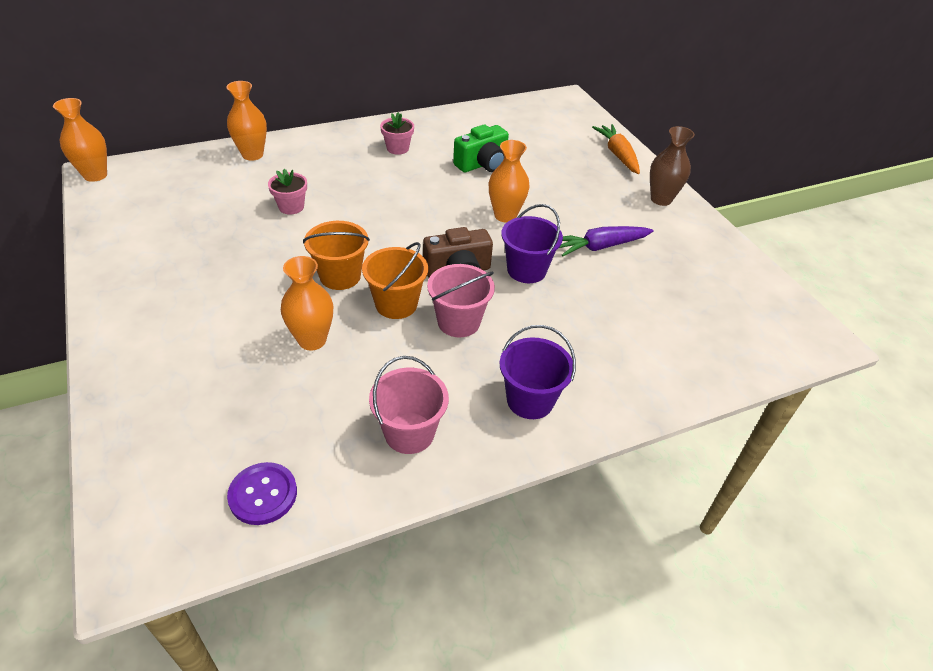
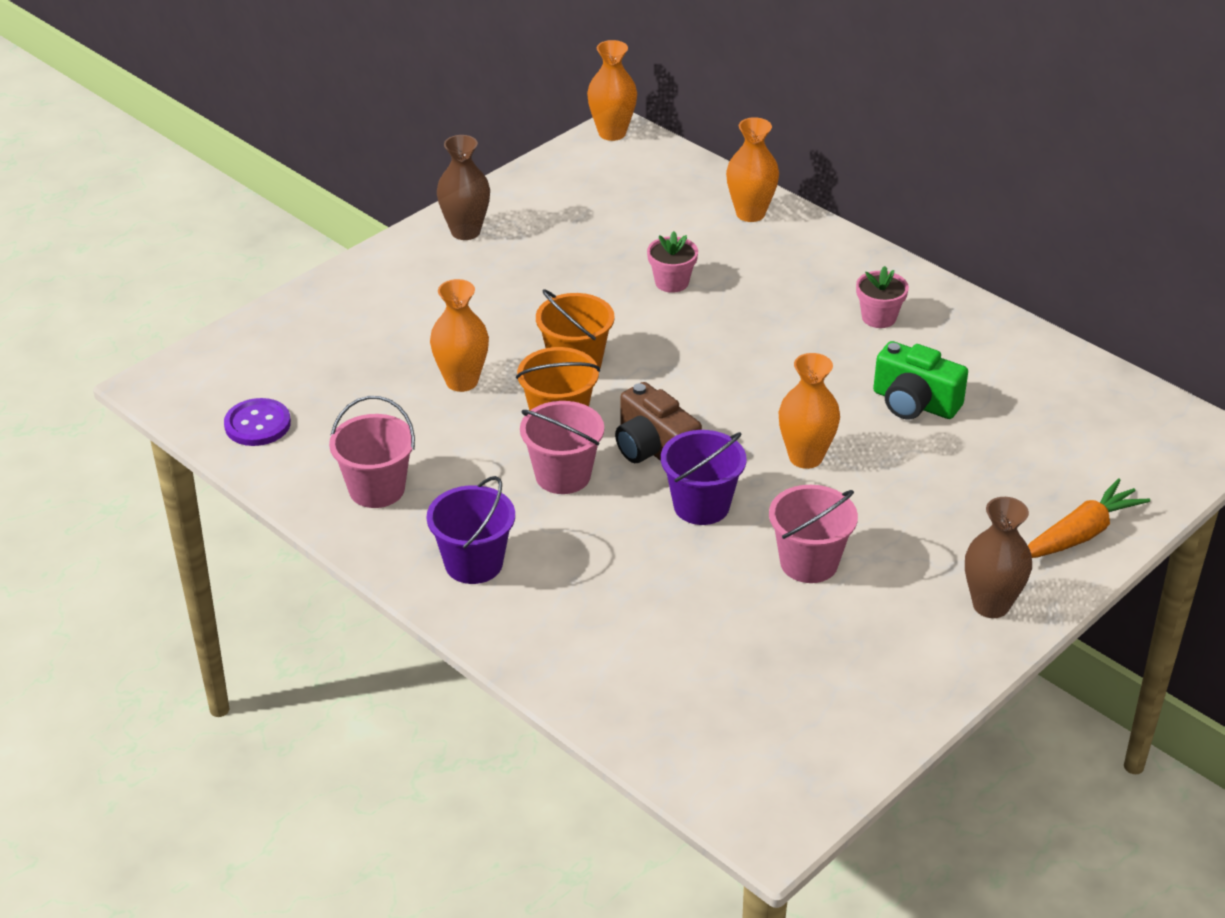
camera: 70 degrees right, 5 degrees down
purple carrot [559,226,654,256] -> pink bucket [769,485,858,583]
none -> brown vase [437,135,490,240]

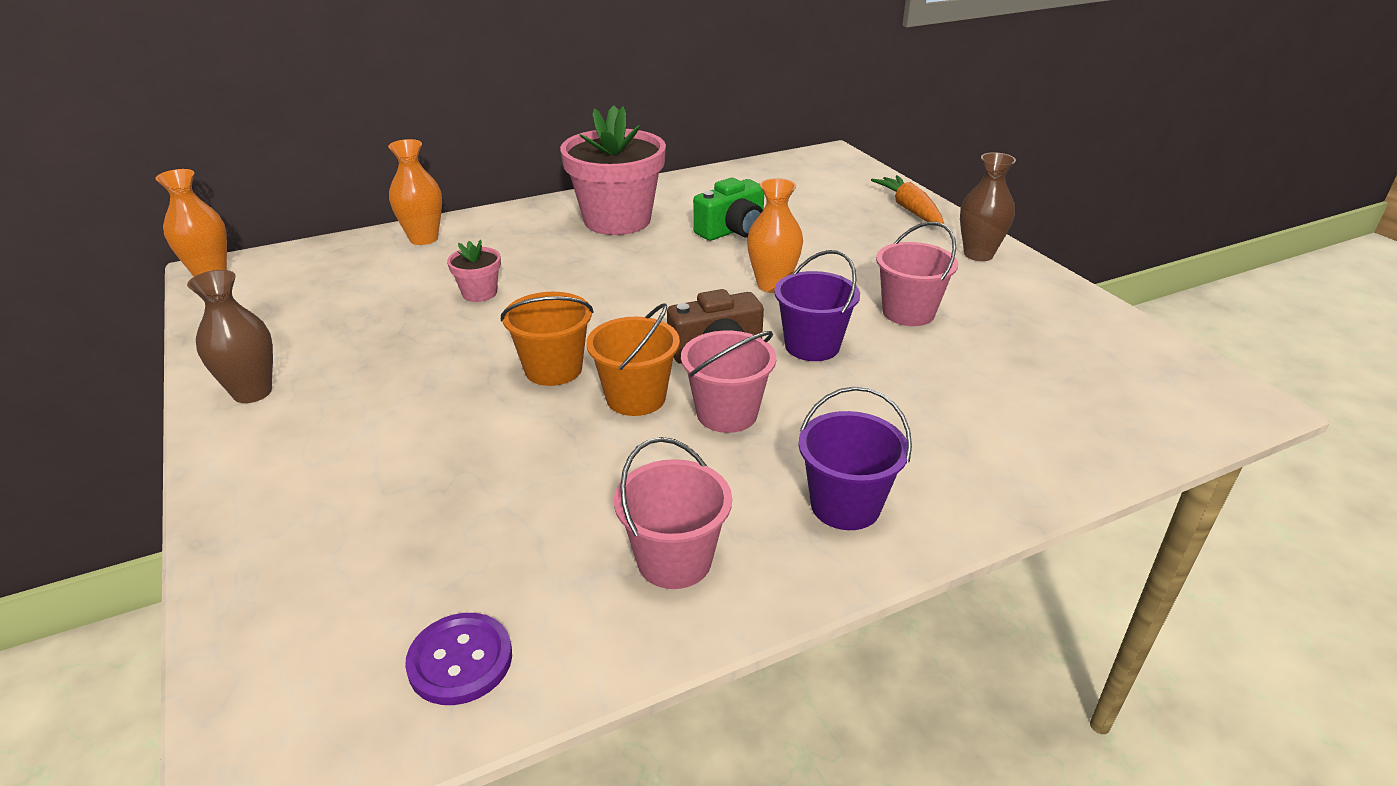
camera: 70 degrees left, 5 degrees down
orange vase [430,279,489,392] -> none
pink flower pot [856,266,909,328] -> pink flower pot [560,105,666,235], size x2.26

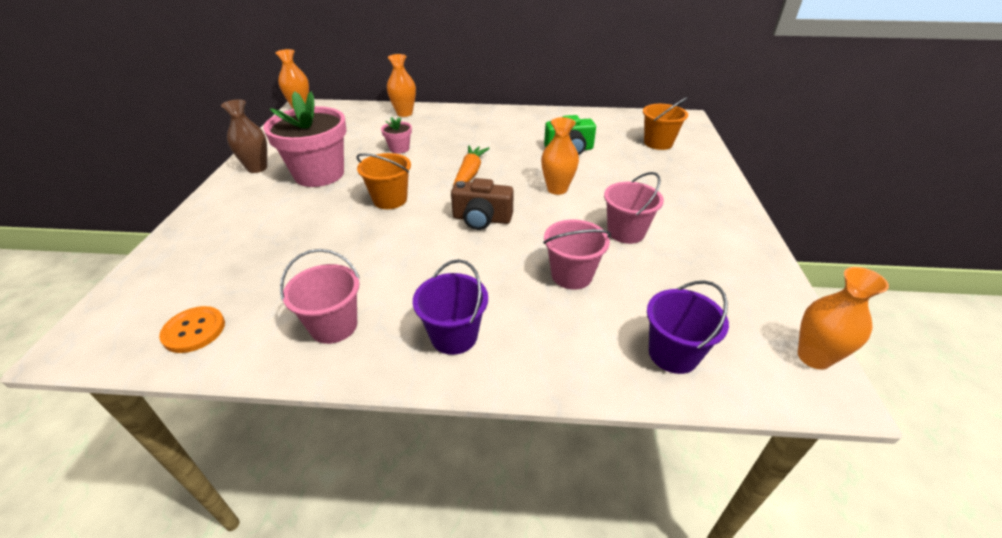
camera: 30 degrees right, 5 degrees up
purple button [405,613,512,705] -> orange button [159,306,225,353]
pink flower pot [560,105,666,235] -> pink flower pot moved to [263,91,347,187]
orange bucket [586,303,680,416] -> orange bucket moved to [643,97,688,150]
pink bucket [681,331,776,433] -> pink bucket moved to [543,219,611,290]
purple bucket [774,250,860,361] -> purple bucket moved to [647,280,729,374]
orange carrot [871,175,945,226] -> orange carrot moved to [453,146,490,187]
brown vase [960,152,1016,261] -> none
none -> orange vase [798,267,889,370]

